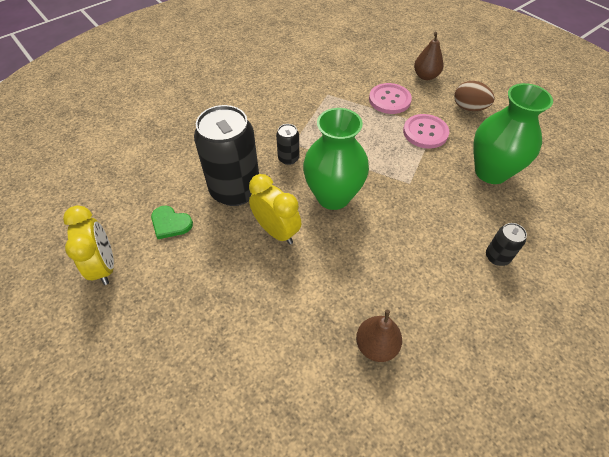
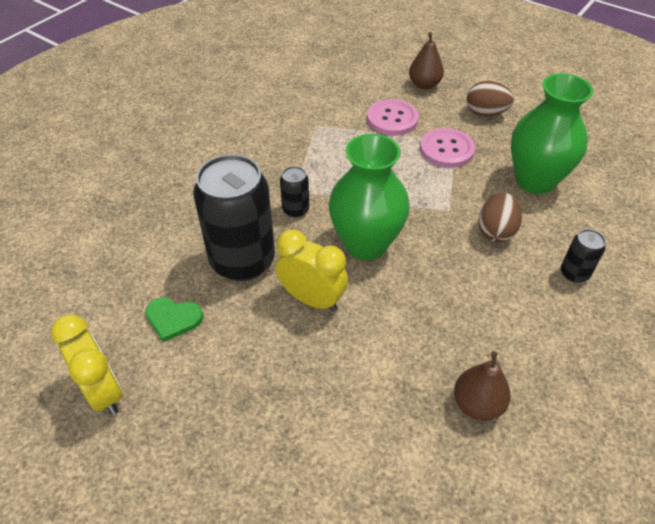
camera: 15 degrees left, 5 degrees down
none -> brown egg [478,193,522,242]

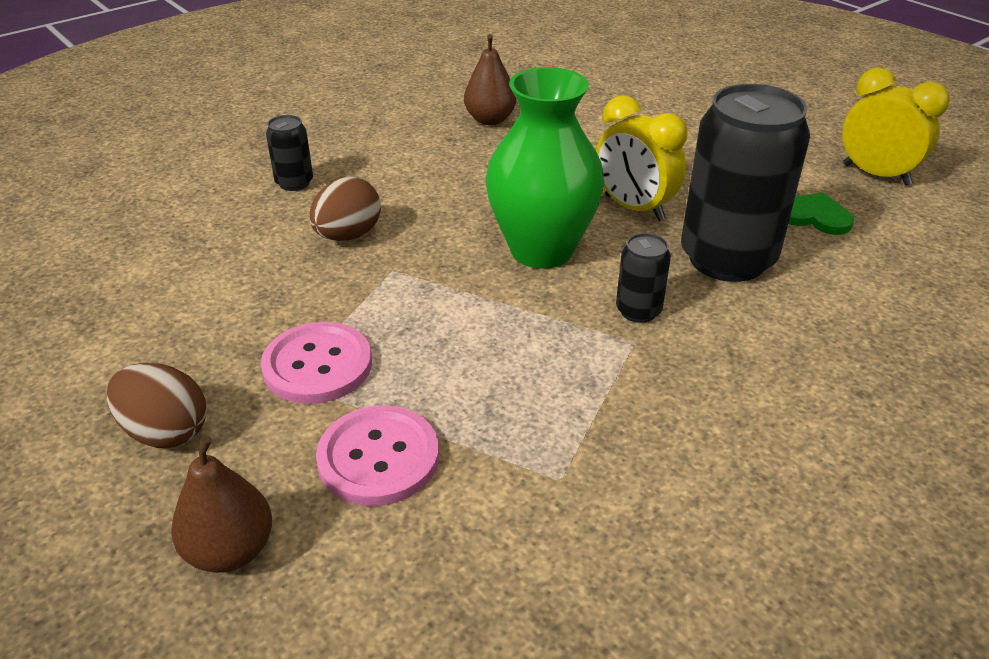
camera: 165 degrees left, 10 degrees down
yellow clock [51,315,123,415] -> yellow clock turned 150 degrees clockwise [842,67,950,186]
green vase [511,73,593,194] -> none

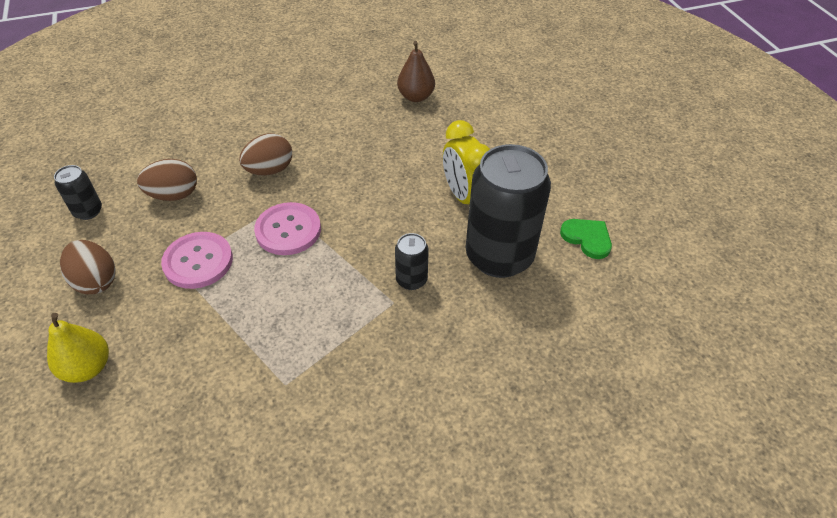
camera: 20 degrees right, 10 degrees up
brown pear [171,436,272,573] -> yellow pear [47,313,109,383]
black can [266,115,313,191] -> black can moved to [54,165,102,220]
pink button [316,406,439,506] -> pink button moved to [254,202,321,255]
green vase [486,67,605,269] -> none
yellow clock [842,67,950,186] -> none
none -> brown egg [137,159,197,201]

